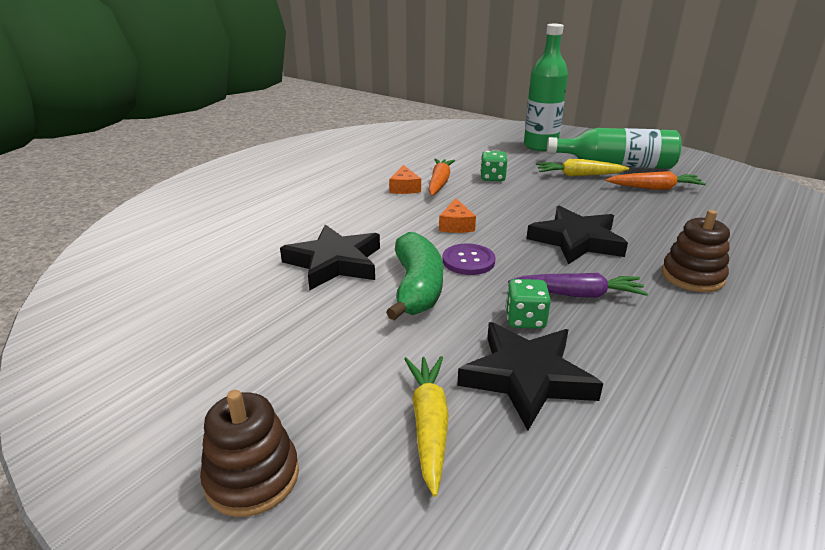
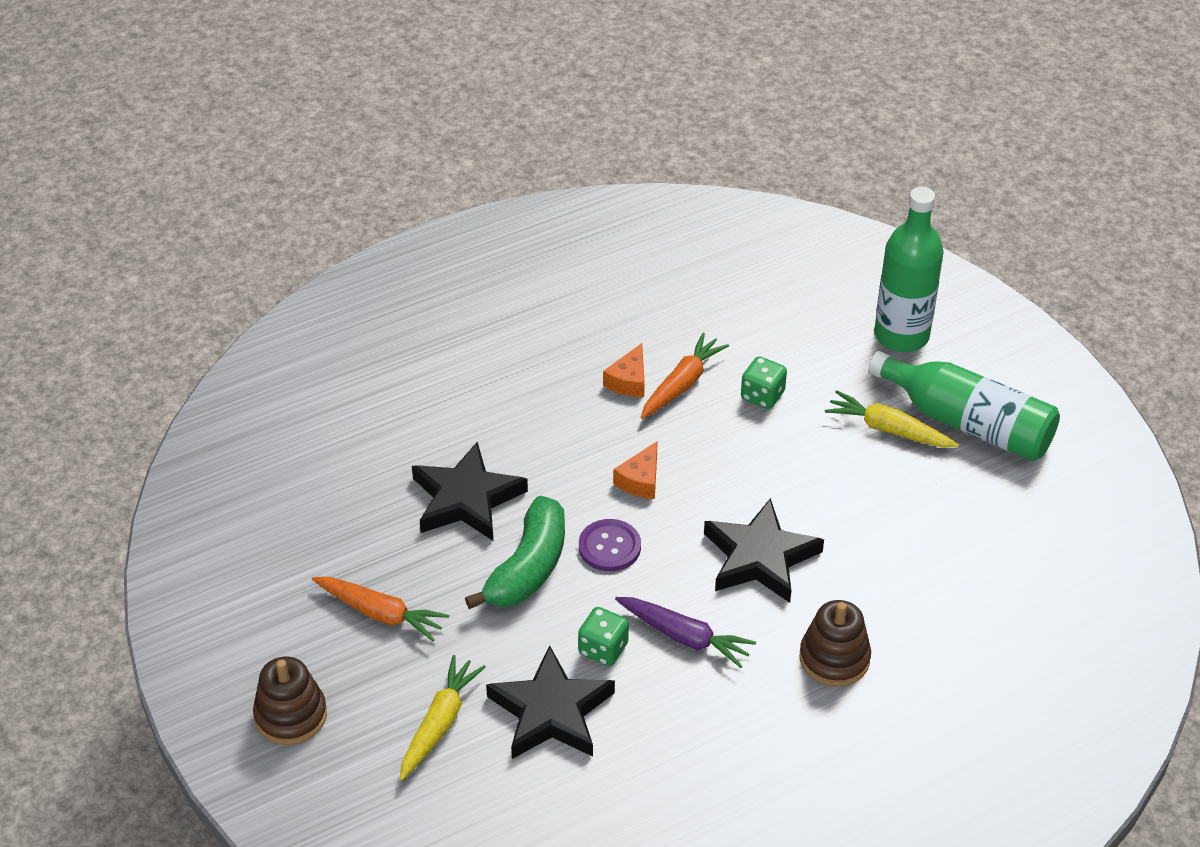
camera: 25 degrees right, 15 degrees up
orange carrot [606,171,706,190] -> orange carrot moved to [312,577,449,641]

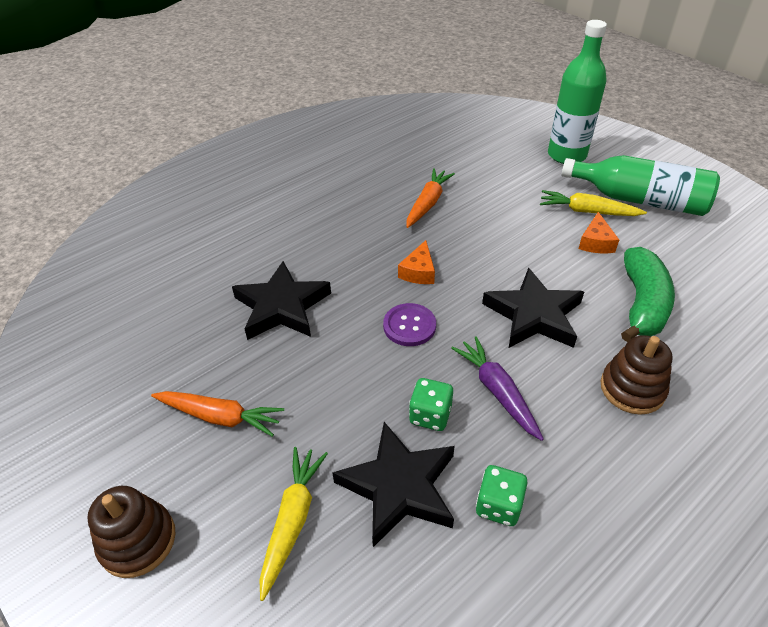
camera: 10 degrees left, 0 degrees up
green banana [465,496,565,609] -> green banana moved to [621,247,675,342]
orange cheese [603,343,645,397] -> orange cheese moved to [578,212,619,253]
purple carrot [615,597,756,668] -> purple carrot turned 135 degrees counterclockwise [451,336,544,441]
green dice [741,356,787,409] -> green dice moved to [476,465,527,526]

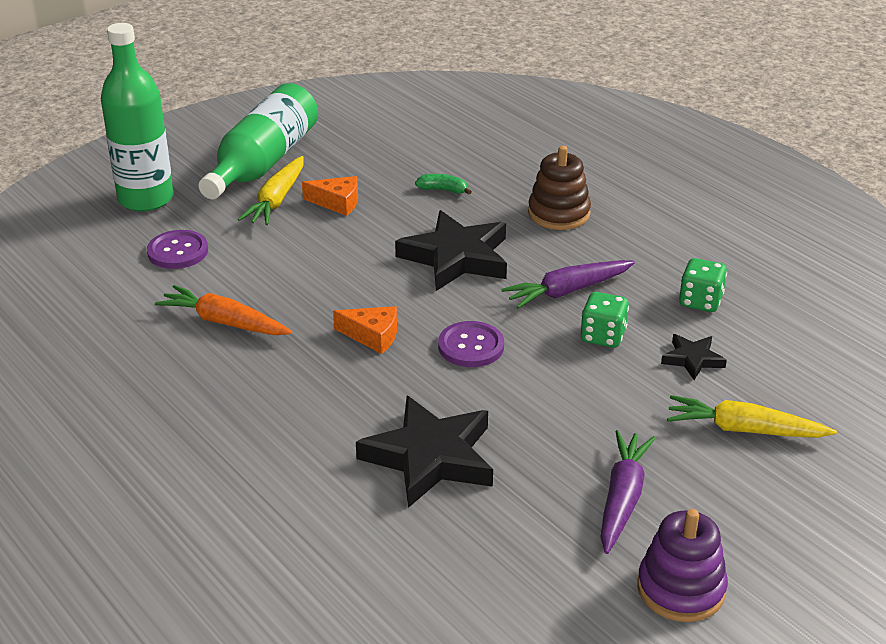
camera: 90 degrees left, 10 degrees down
brown stacking toy [87,486,176,578] -> none
orange carrot [151,391,284,437] -> purple carrot [601,430,656,554]
black star [332,422,455,547] -> black star [661,334,727,380], size x0.49
green banana [621,247,675,342] -> green banana [415,174,472,195], size x0.42
none -> purple button [147,230,208,269]
none -> purple stacking toy [637,509,728,622]

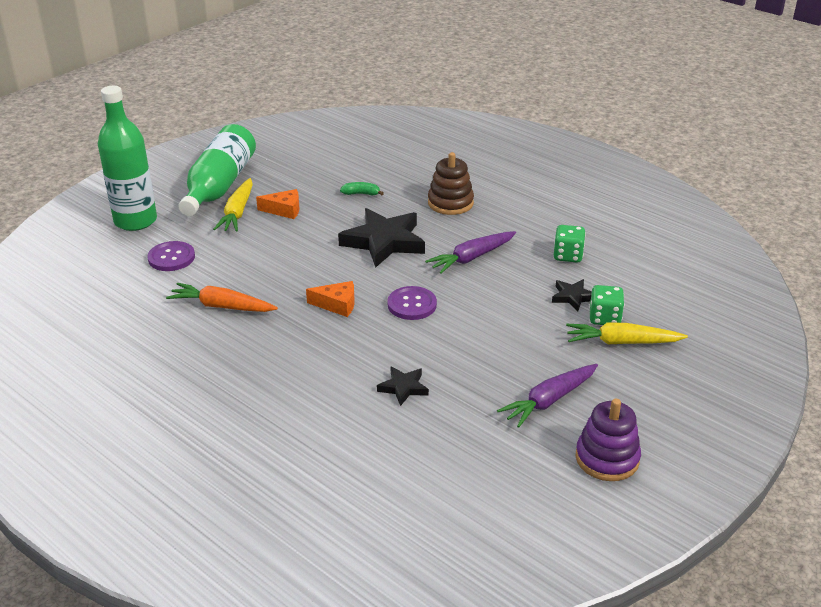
camera: 10 degrees left, 0 degrees up
black star [356,396,493,508] -> black star [377,366,429,406], size x0.49
green dice [581,292,629,348] -> green dice moved to [589,285,624,325]
purple carrot [601,430,656,554] -> purple carrot turned 135 degrees counterclockwise [497,364,598,428]

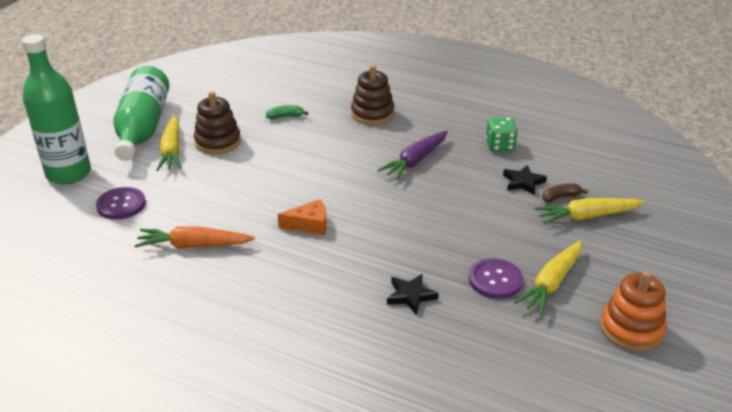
camera: 15 degrees left, 0 degrees up
orange cheese [256,189,300,219] -> brown stacking toy [194,92,241,154]
black star [338,208,425,268] -> none
purple button [387,286,437,320] -> purple button moved to [469,258,523,299]
purple carrot [497,364,598,428] -> yellow carrot [514,240,582,315]
purple stacking toy [575,399,641,481] -> orange stacking toy [600,271,666,352]
green dice [589,285,624,325] -> brown banana [542,183,588,202]

